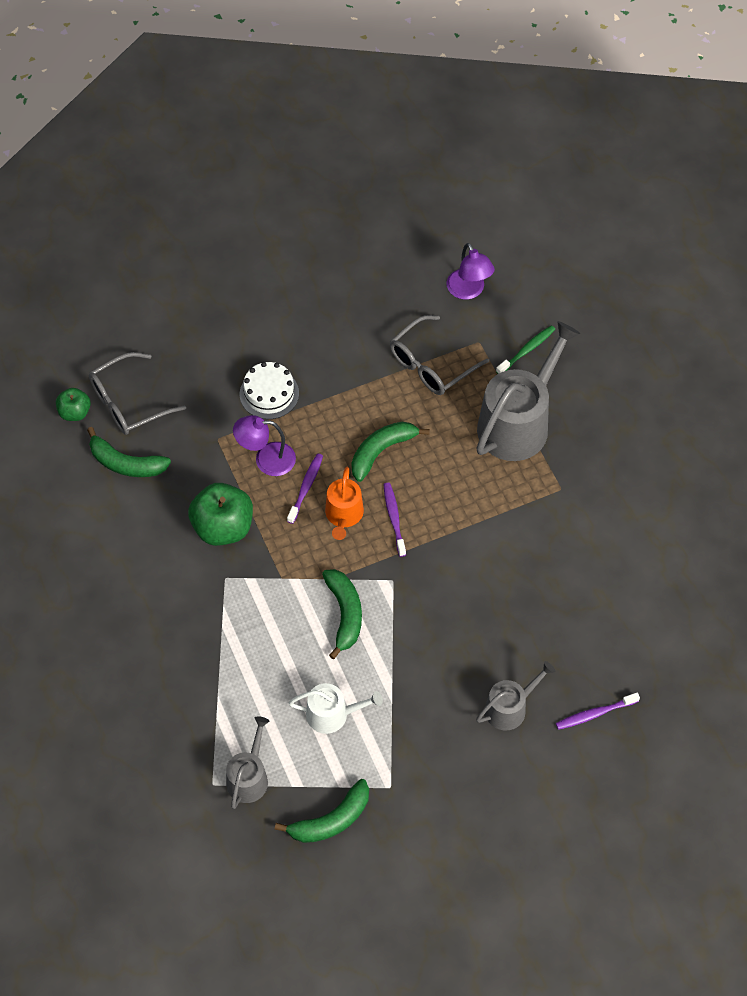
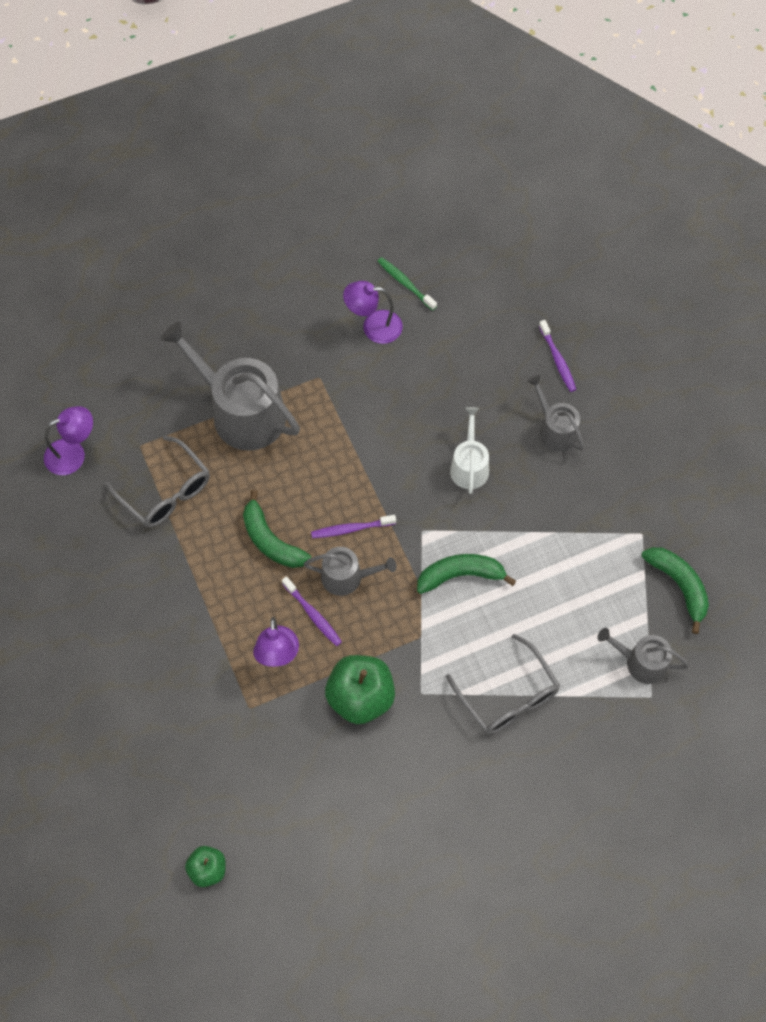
camera: 90 degrees left, 5 degrees up
green banana [87,427,171,477] -> none
grey glasses [89,352,186,435] -> grey glasses moved to [446,634,560,735]
white cake [240,362,299,419] -> none
purple toothbrush [287,454,323,524] -> purple toothbrush turned 150 degrees counterclockwise [282,576,342,646]
white watering can [289,683,383,734] -> white watering can moved to [450,407,489,494]
orange watering can [325,466,364,540] -> grey watering can [304,547,396,596]
green toothbrush [496,325,555,374] -> green toothbrush moved to [377,257,437,311]
none -> purple lamp [343,281,403,344]

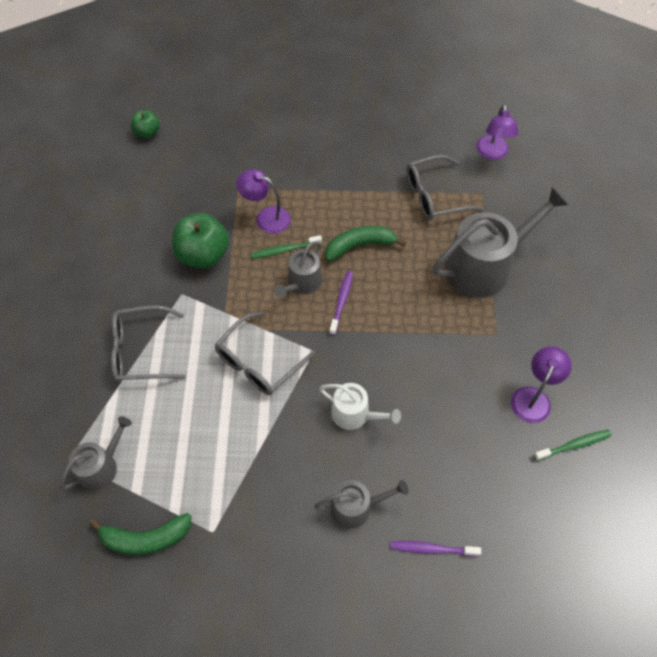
camera: 115 degrees right, 5 degrees down
purple toothbrush [282,576,342,646] -> green toothbrush [251,235,322,259]
green banana [417,554,516,594] -> grey glasses [214,312,315,395]

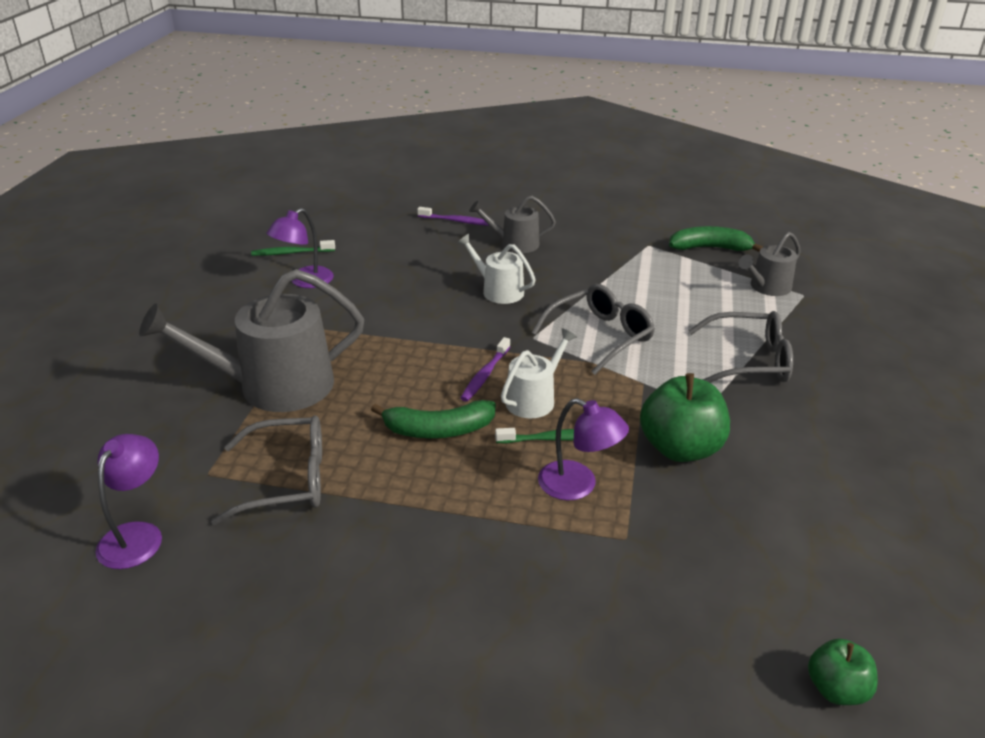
camera: 170 degrees left, 25 degrees down
grey watering can [274,242,322,298] -> white watering can [501,328,577,418]

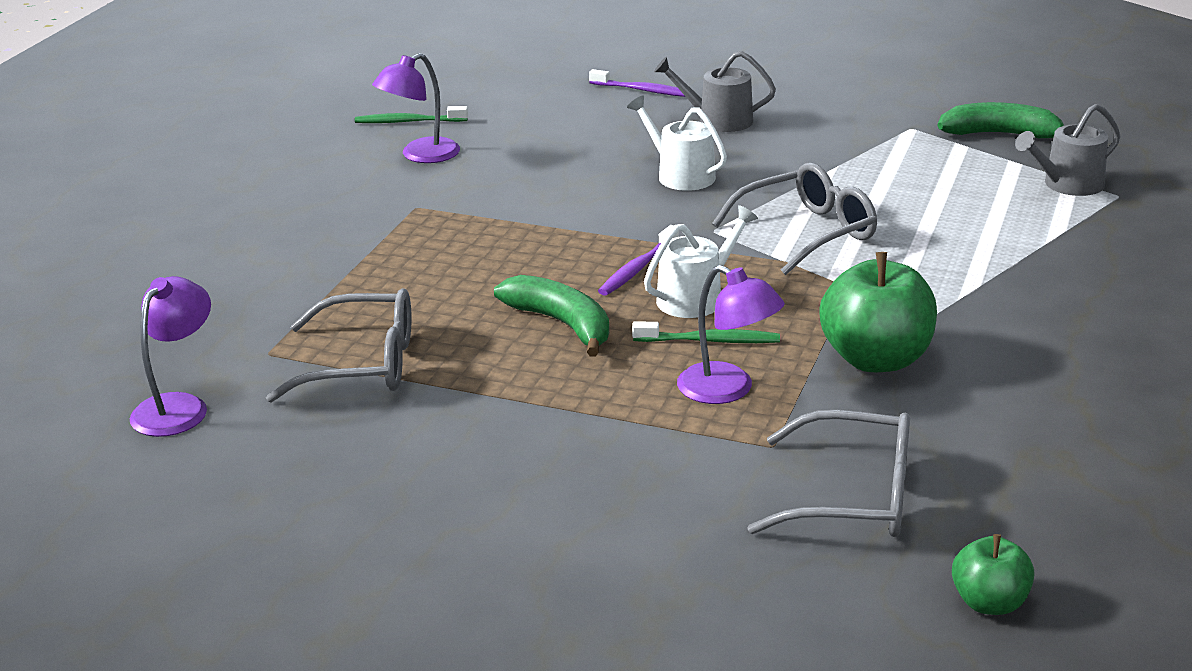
camera: 10 degrees right, 5 degrees down
grey watering can [139,269,364,412] -> none
green banana [371,400,496,438] -> green banana turned 135 degrees counterclockwise [494,275,609,356]
grey glasses [688,311,793,383] -> grey glasses moved to [747,410,910,537]

